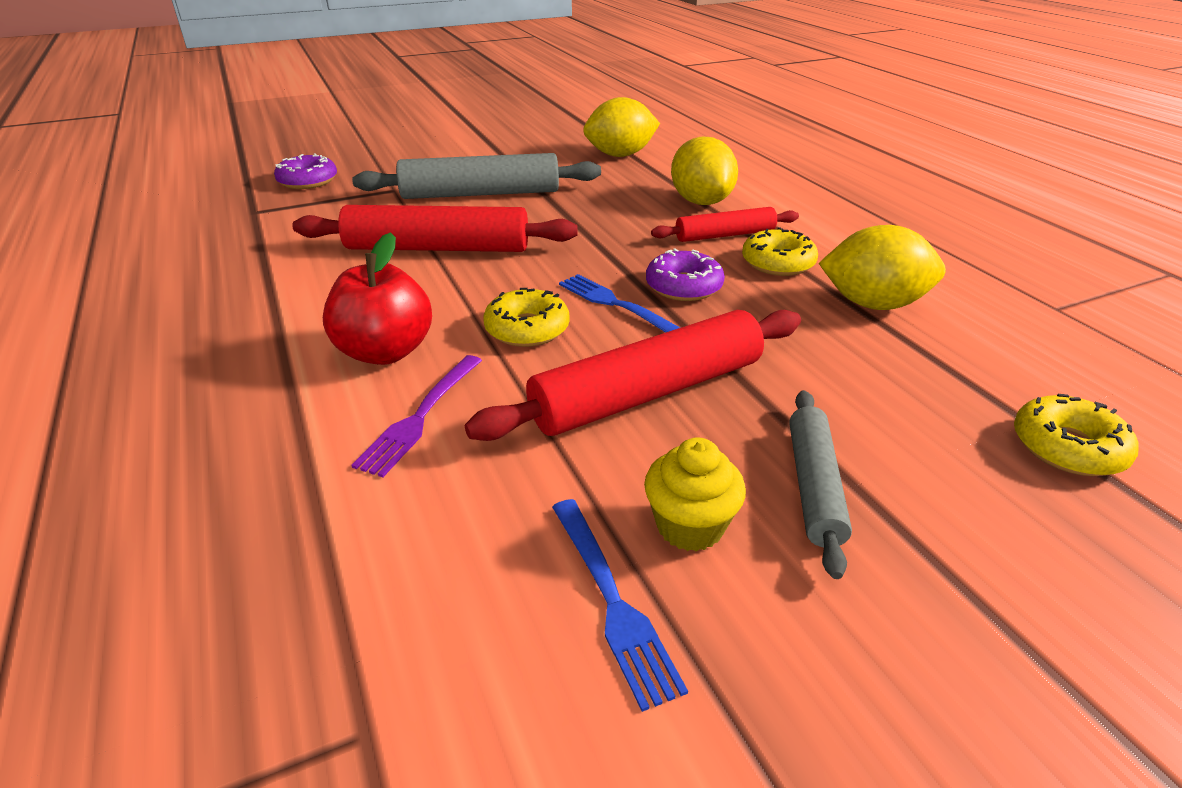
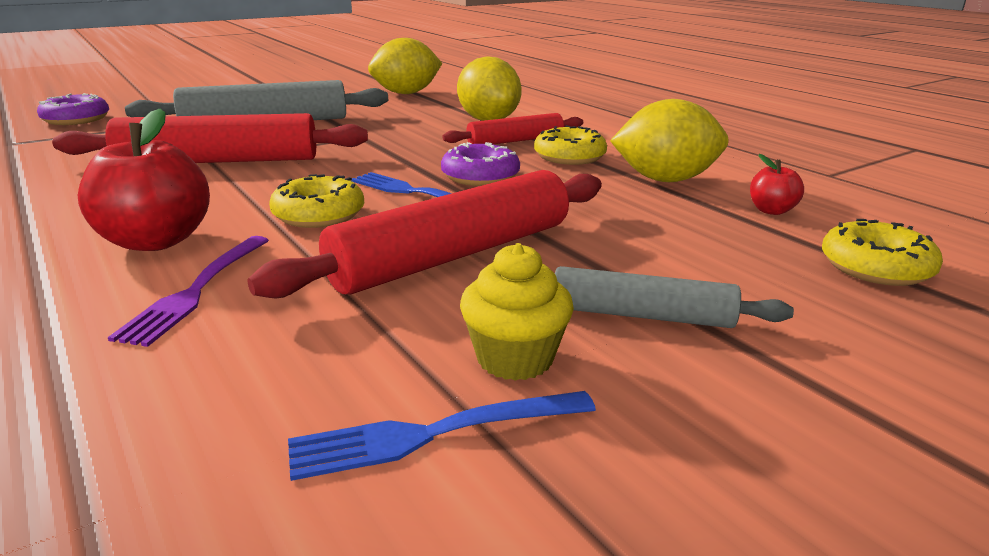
camera: 10 degrees left, 10 degrees down
blue fork [552,499,688,712] -> blue fork turned 105 degrees clockwise [288,391,596,481]
grey rolling pin [789,390,852,579] -> grey rolling pin turned 75 degrees counterclockwise [555,266,794,328]
none -> red apple [750,154,804,215]

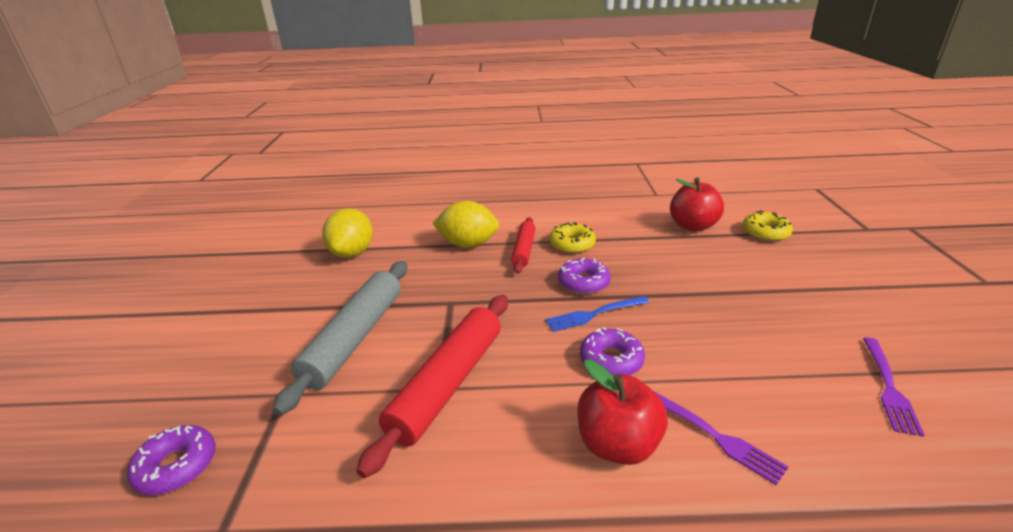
camera: 55 degrees left, 5 degrees up
red rolling pin [247,170,602,299] -> none
yellow donut [269,174,364,228] -> purple donut [580,327,645,376]
blue fork [288,391,596,481] -> purple fork [863,338,925,437]
yellow cupcake [460,243,574,381] -> none
grey rolling pin [555,266,794,328] -> none
yellow lemon [610,99,729,182] -> none
red apple [750,154,804,215] -> red apple [670,177,724,232], size x1.99

